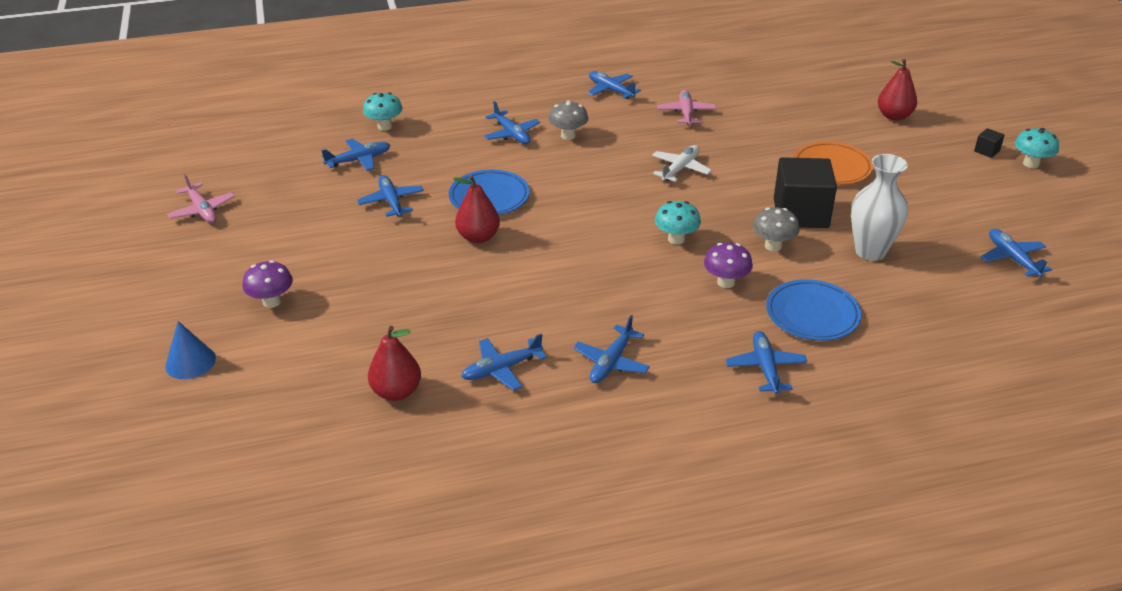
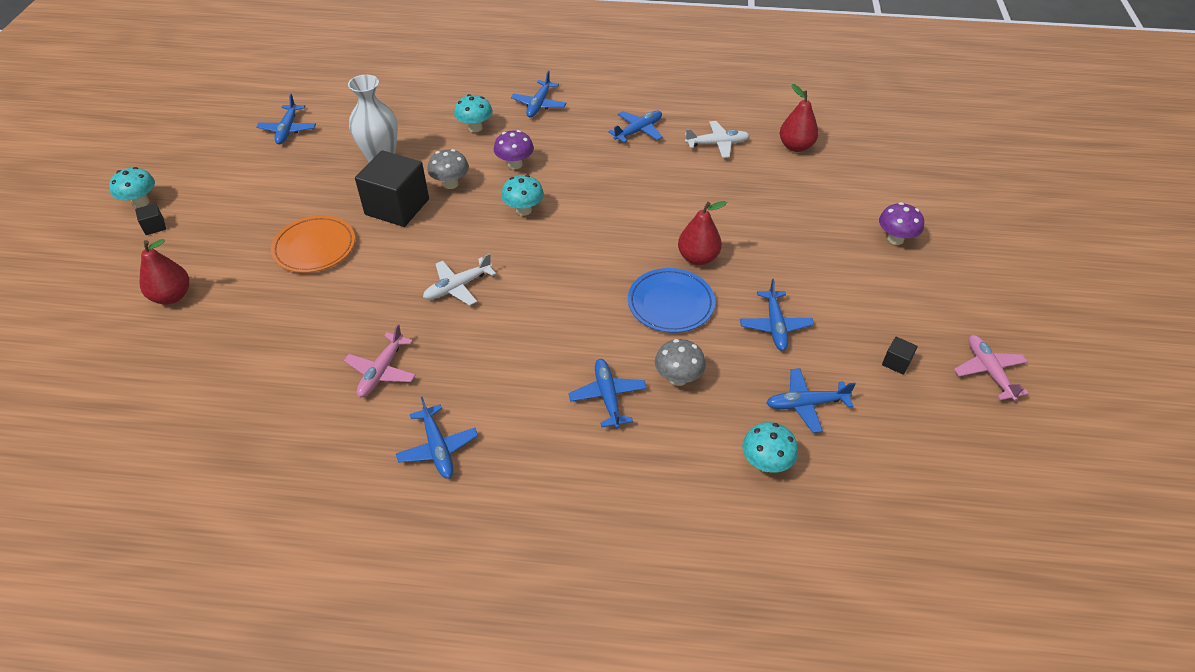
camera: 160 degrees left, 10 degrees up
blue cone [165,321,216,379] -> none
blue plane [461,334,547,391] -> white plane [685,121,750,158]
grey mushroom [548,100,588,140] -> grey mushroom moved to [655,339,706,386]
blue plate [766,279,862,341] -> turquoise mushroom [454,94,493,132]
none -> black cube [882,337,918,375]

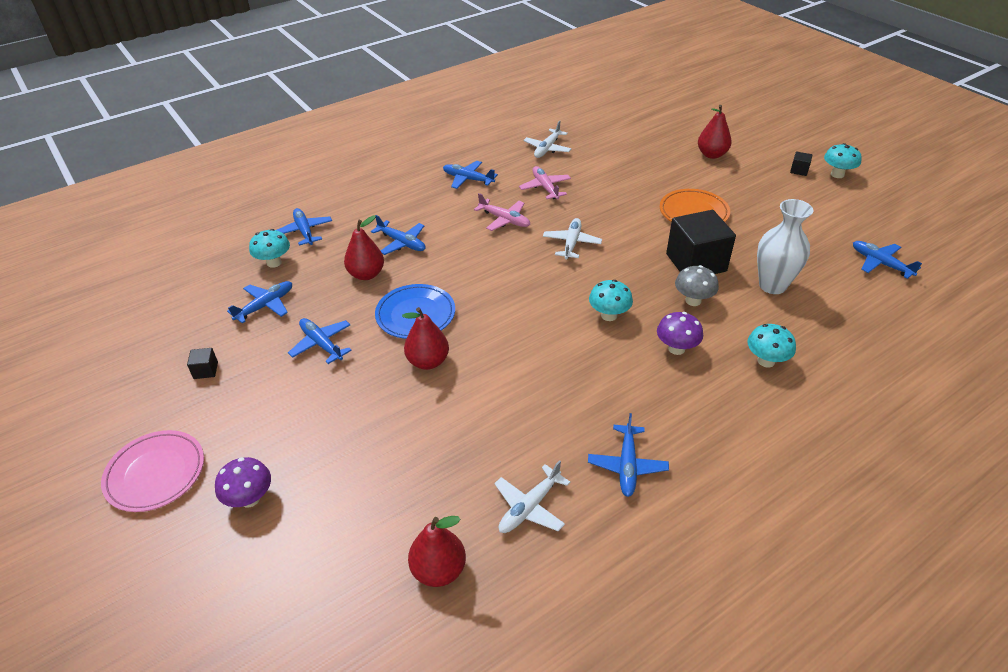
camera: 140 degrees right, 5 degrees down
blue plane [511,71,567,118] -> blue plane moved to [277,208,332,246]
grey mushroom [655,339,706,386] -> red pear [344,215,384,280]
pink plane [954,335,1029,401] -> pink plane moved to [474,193,530,231]
none -> pink plate [101,430,204,512]
none -> white plane [523,120,571,158]

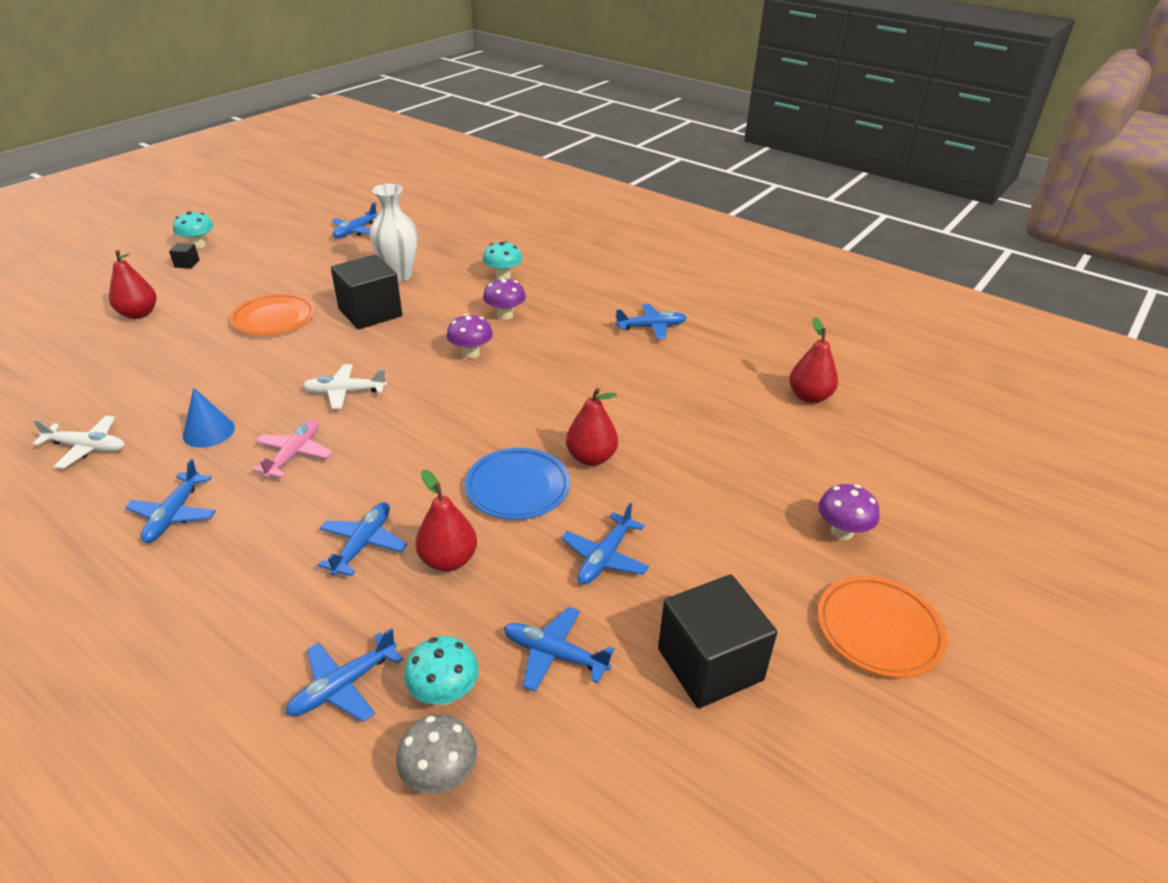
camera: 110 degrees left, 5 degrees down
pink plate [101,430,204,512] -> orange plate [818,576,947,678]
black cube [187,348,218,379] -> black cube [658,574,777,708], size x2.44
white plane [494,460,570,533] -> none
pink plane [519,166,571,199] -> blue cone [183,388,235,448]
turquoise mushroom [589,280,633,321] -> purple mushroom [446,314,493,359]
grey mushroom [675,265,719,306] -> grey mushroom moved to [396,714,477,794]

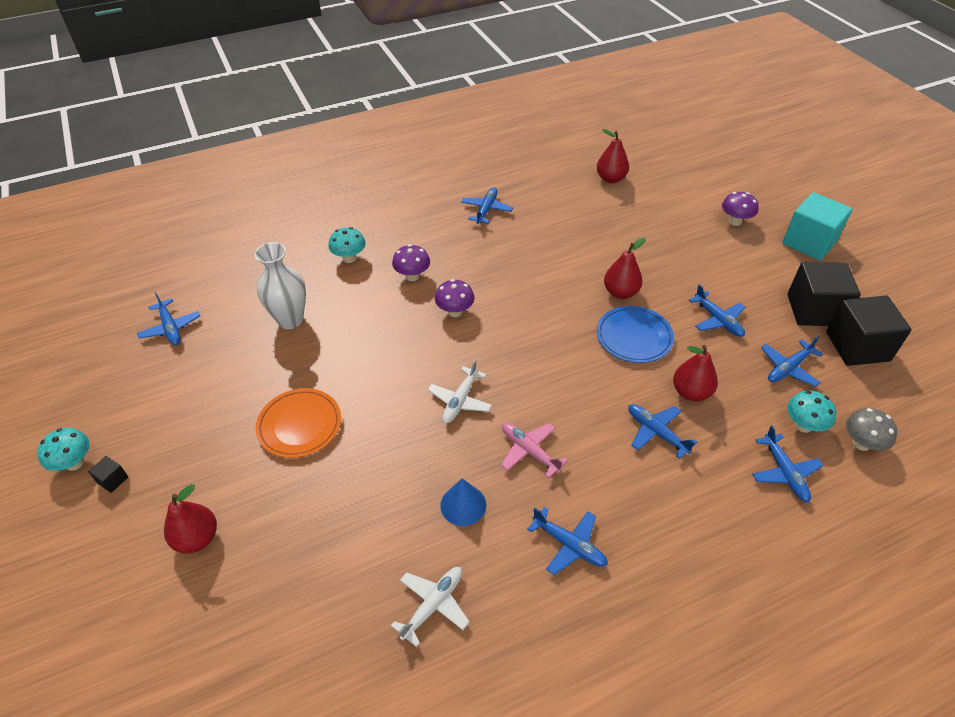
camera: 60 degrees left, 10 degrees up
black cube [331,255,402,329] -> black cube moved to [826,296,912,366]
orange plate [818,576,947,678] -> turquoise cube [782,192,853,260]

